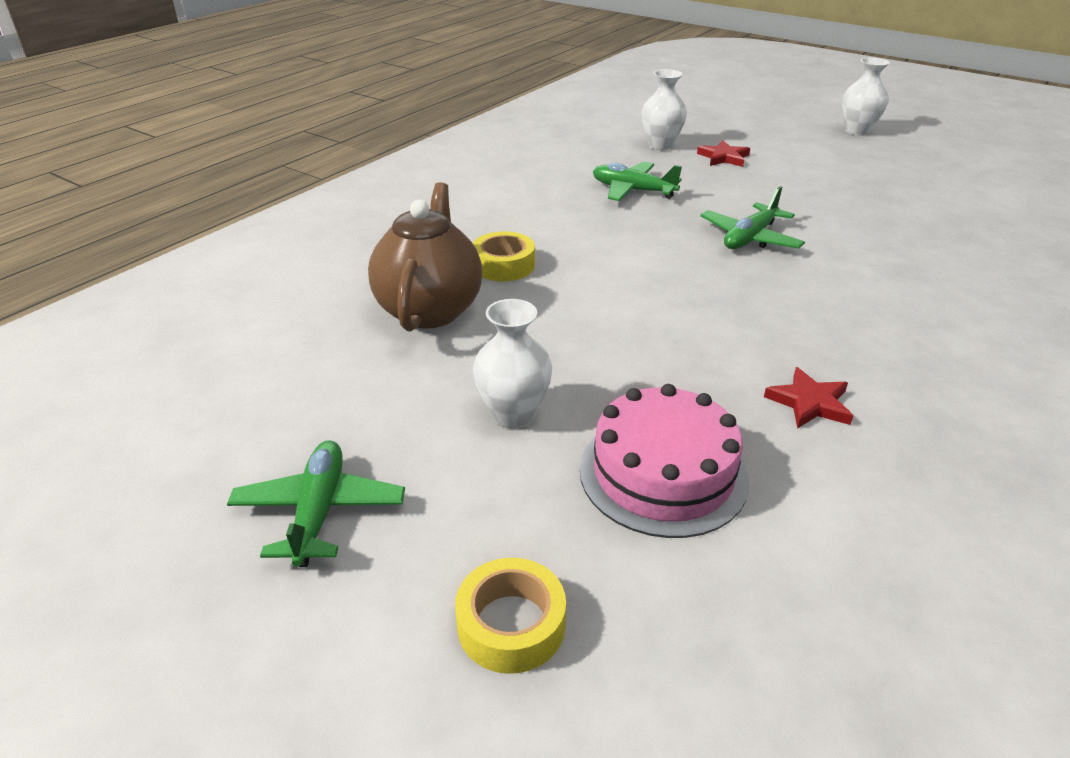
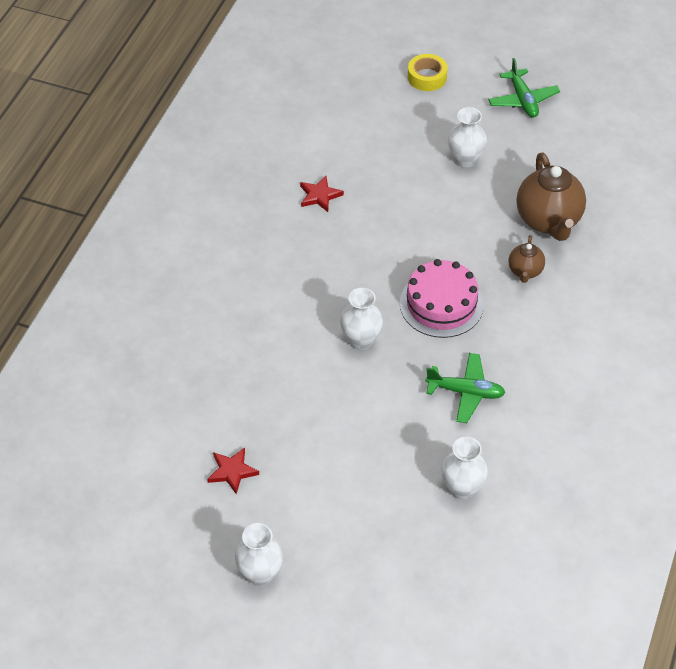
camera: 165 degrees right, 15 degrees up
yellow tape [473,231,535,282] -> brown teapot [509,235,545,283]
pink cake [580,384,749,538] -> pink cake moved to [400,259,484,338]
red star [697,140,750,167] -> red star moved to [207,448,259,494]
green plane [700,186,805,249] -> white vase [340,288,383,350]

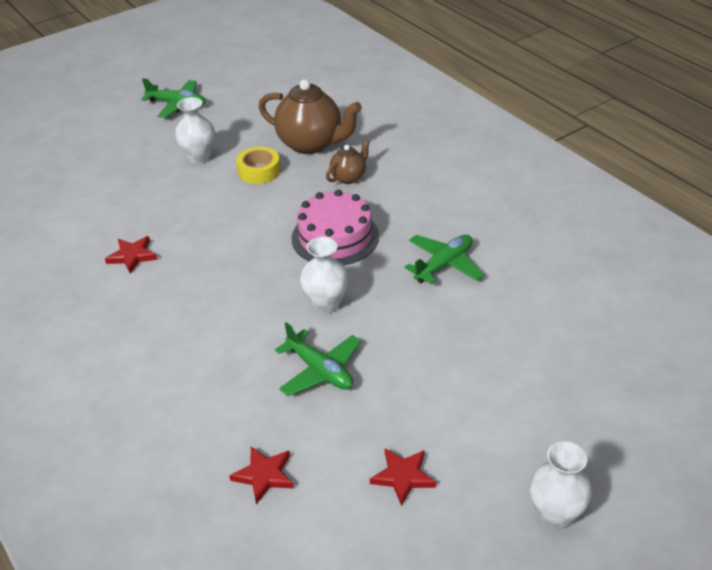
camera: 55 degrees left, 10 degrees down
yellow tape [408,54,448,91] -> yellow tape moved to [236,147,280,184]
white vase [441,437,488,499] -> none
brown teapot [509,235,545,283] -> brown teapot turned 90 degrees counterclockwise [326,138,371,184]
none -> red star [229,447,294,504]
none -> green plane [275,322,361,396]

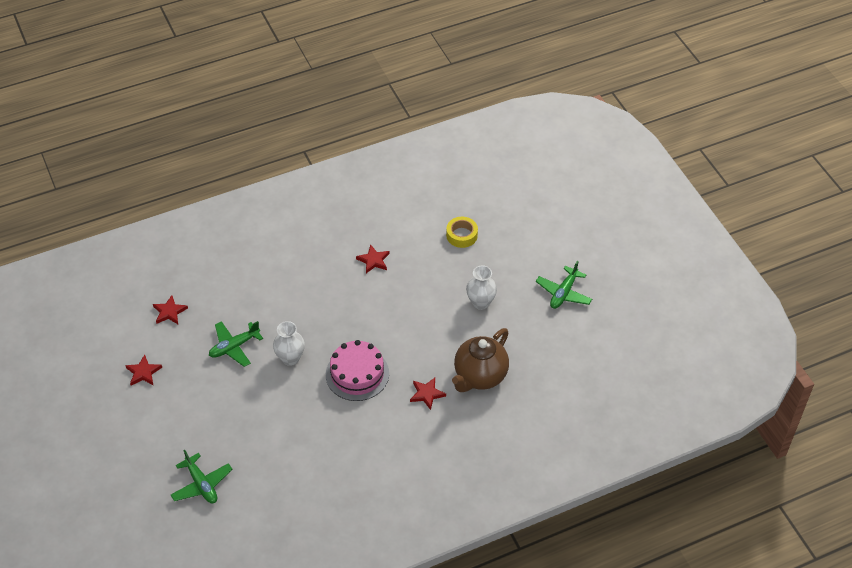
camera: 100 degrees right, 10 degrees up
yellow tape [236,147,280,184] -> yellow tape moved to [446,217,478,248]
brown teapot [326,138,371,184] -> red star [410,378,446,410]
green plane [404,235,484,285] -> green plane moved to [171,450,233,503]
white vase [530,441,592,529] -> none

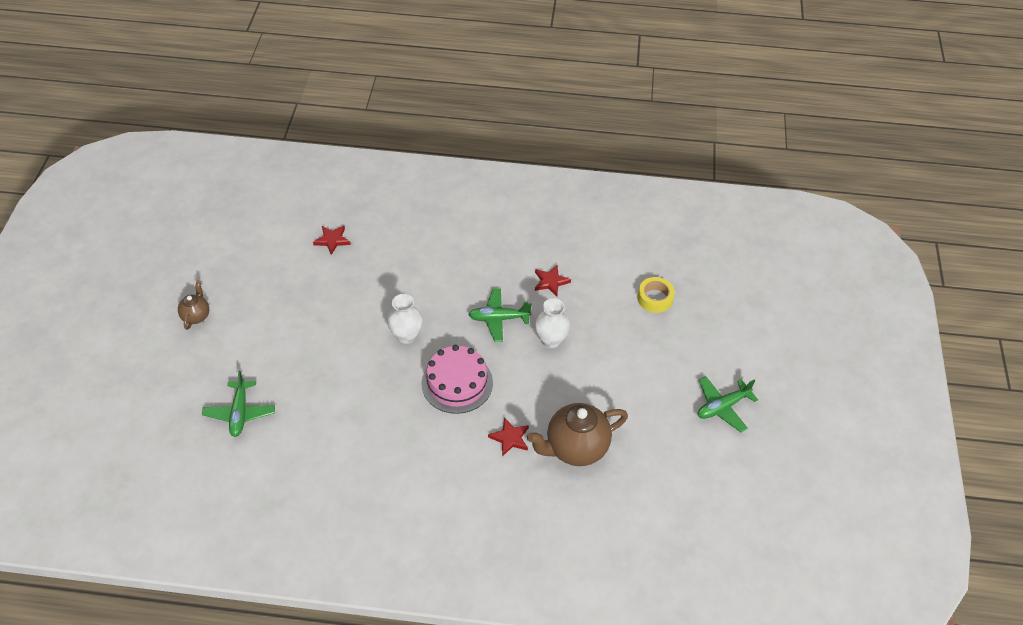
camera: 30 degrees right, 0 degrees up
red star [125,355,162,386] -> none
green plane [209,321,263,367] -> green plane moved to [468,288,532,342]
white vase [466,265,497,310] -> white vase moved to [535,298,570,348]
none -> brown teapot [178,281,209,330]

